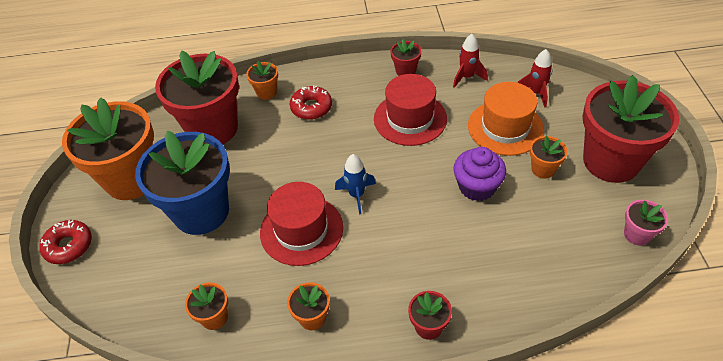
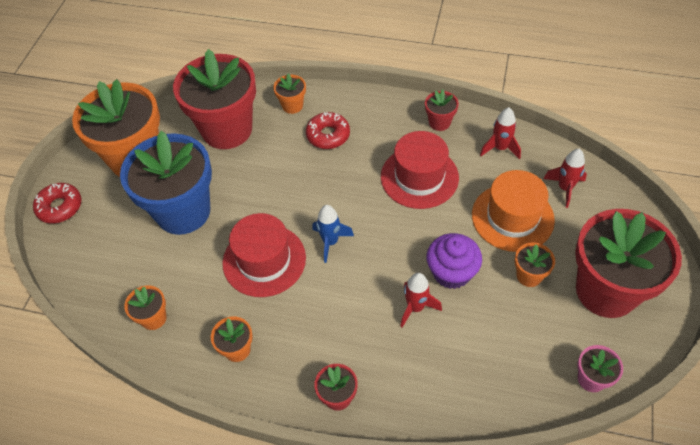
camera: 20 degrees right, 5 degrees up
none -> red rocket [400,273,442,328]

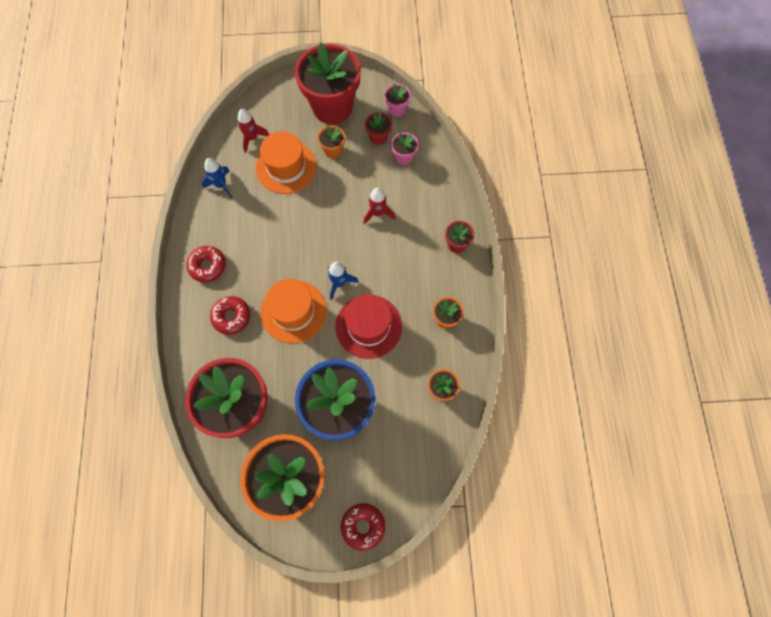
camera: 110 degrees left, 15 degrees up
orange flower pot [273,73,306,114] -> none
red hat [381,131,459,209] -> none
red flower pot [425,89,459,131] -> red flower pot moved to [365,112,392,145]
purple cupcake [427,233,482,289] -> none
red rocket [480,107,521,159] -> blue rocket [202,158,232,198]
none -> red donut [187,246,226,283]
none -> orange hat [260,279,327,343]
none -> pink flower pot [391,132,419,165]

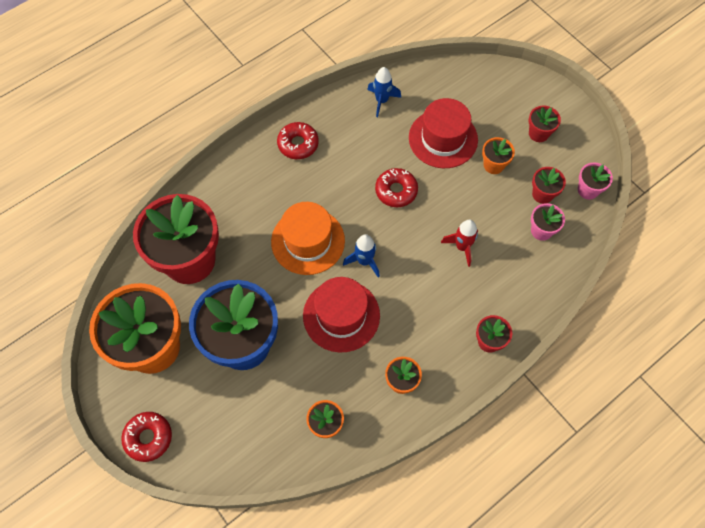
camera: 55 degrees right, 5 degrees down
red donut [210,296,250,335] -> red donut moved to [375,168,418,207]
red rocket [238,109,269,153] -> none
orange hat [256,131,317,194] -> red hat [409,98,478,168]
red flower pot [295,42,361,124] -> red flower pot [529,105,561,142], size x0.43

